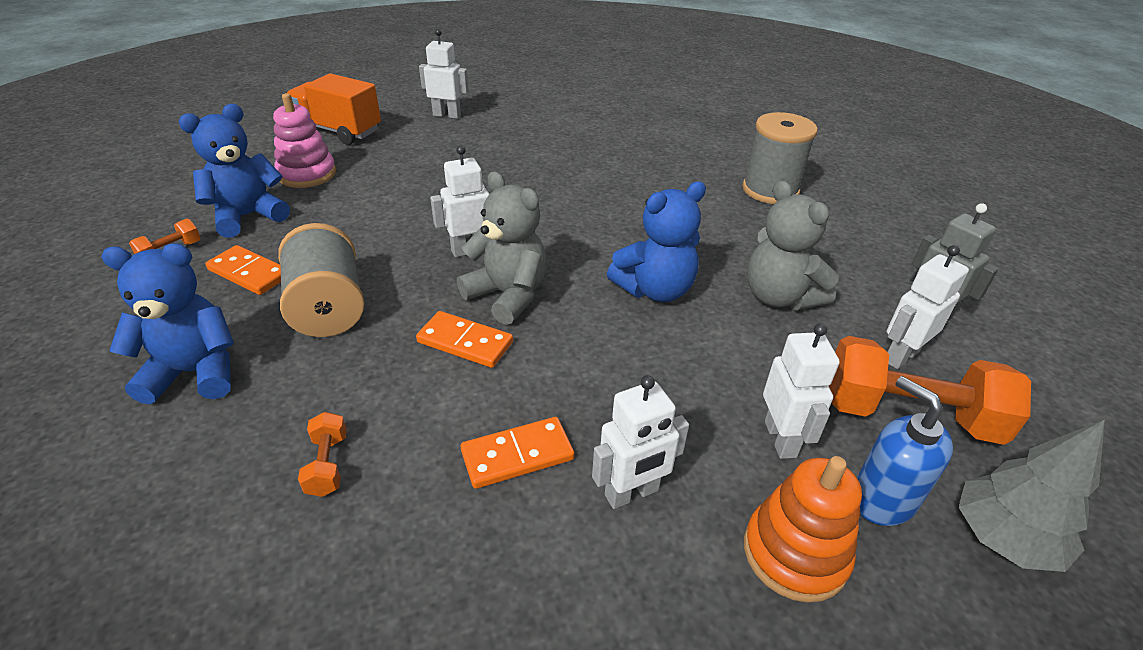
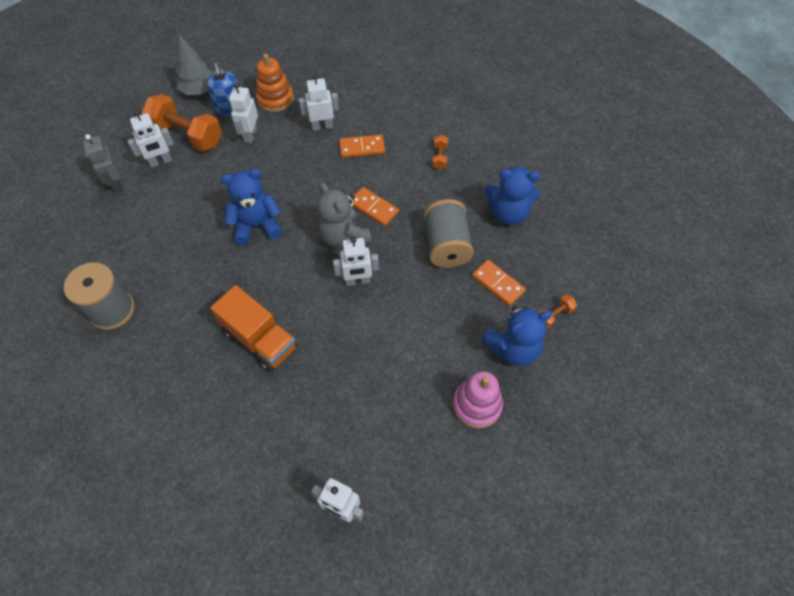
camera: 165 degrees left, 20 degrees up
orange truck [287,73,381,145] -> orange truck moved to [210,285,297,371]
grey teddy bear [747,180,839,310] -> none

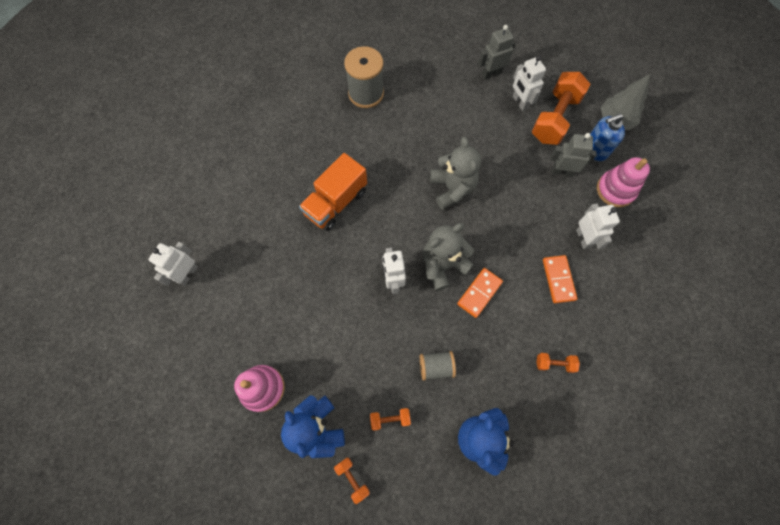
camera: 90 degrees right, 10 degrees up
blue teddy bear [221,169,282,245] -> grey teddy bear [430,137,481,210]
white robot [229,83,258,143] -> grey robot [550,133,596,177]
orange stacking toy [256,54,294,112] -> pink stacking toy [597,157,650,208]
grey spool [424,199,474,268] -> grey spool [420,351,456,381], size x0.58
orange domino [472,260,526,306] -> orange dumbbell [370,408,411,431]

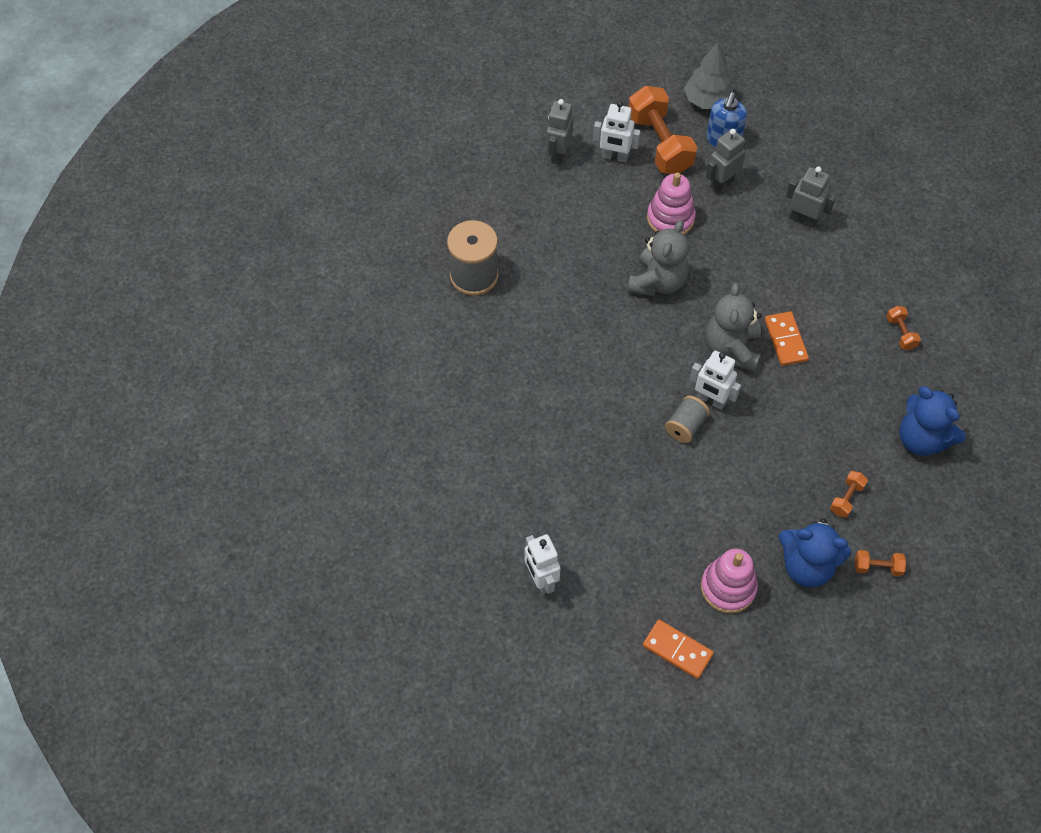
camera: 50 degrees left, 10 degrees down
orange truck [299,153,367,231] -> none
grey spool [420,351,456,381] -> grey spool moved to [665,396,710,443]
grey teddy bear [430,137,481,210] -> grey teddy bear turned 90 degrees clockwise [628,220,689,297]
orange dumbbell [536,353,580,373] -> orange dumbbell turned 60 degrees counterclockwise [886,306,921,350]
orange domino [543,255,577,303] -> orange domino moved to [643,620,714,679]
white robot [576,204,620,249] -> grey robot [786,166,836,228]
pink stacking toy [597,157,650,208] -> pink stacking toy moved to [647,172,696,235]

